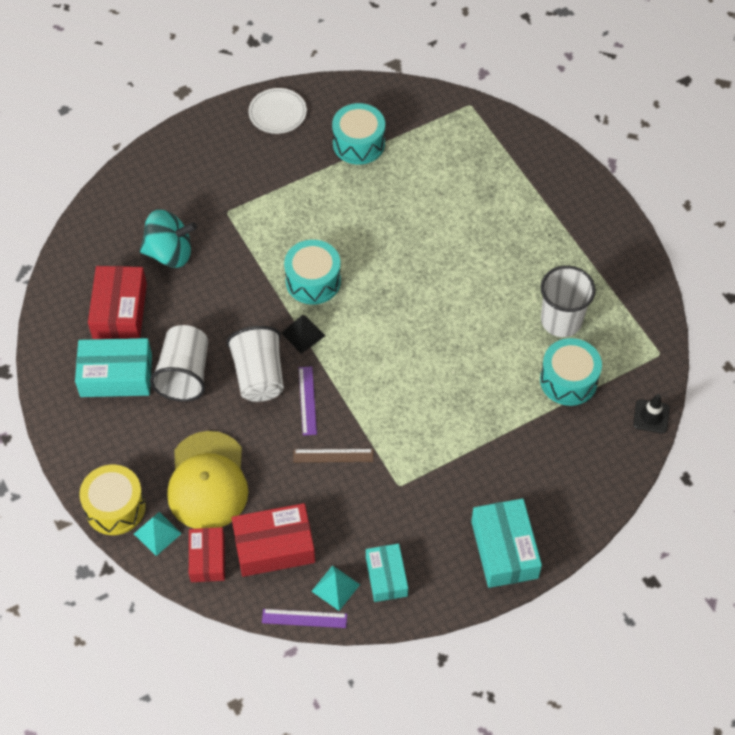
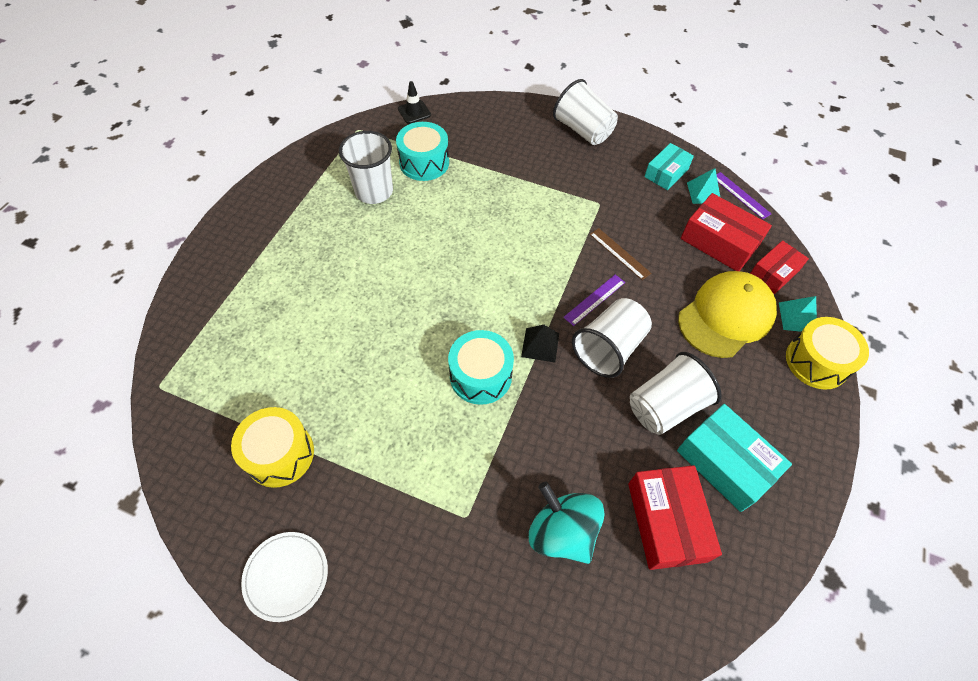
camera: 130 degrees left, 0 degrees up
red box [88,266,147,339] -> red box turned 60 degrees counterclockwise [628,465,722,570]
turquoise drum [332,103,385,165] -> yellow drum [231,407,314,488]
turquoise box [471,498,542,588] -> white cup [553,79,618,145]

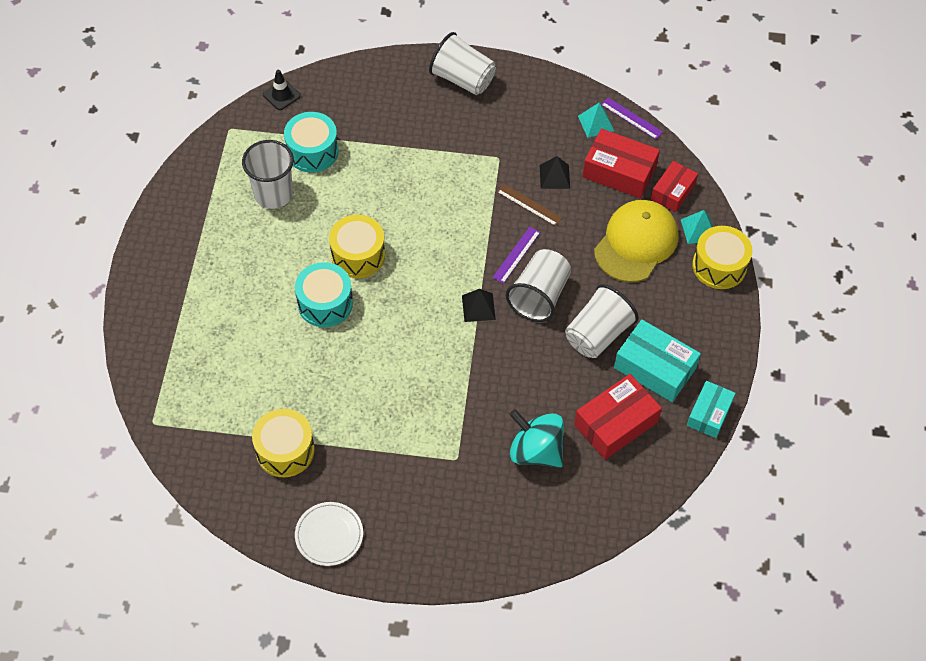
camera: 15 degrees left, 0 degrees up
turquoise drum [448,330,514,405] -> turquoise drum moved to [295,262,353,327]
red box [628,465,722,570] -> red box turned 75 degrees clockwise [574,374,662,460]
turquoise box [644,143,694,190] -> turquoise box moved to [687,381,736,438]
none -> yellow drum [329,215,385,278]
none -> black pyramid [540,156,570,189]

